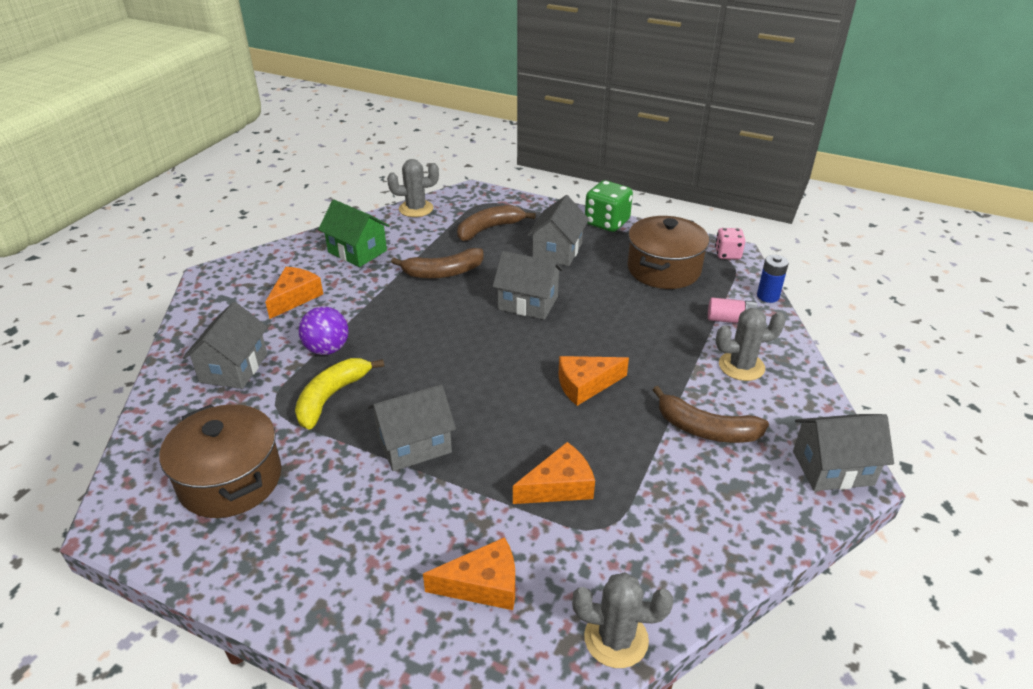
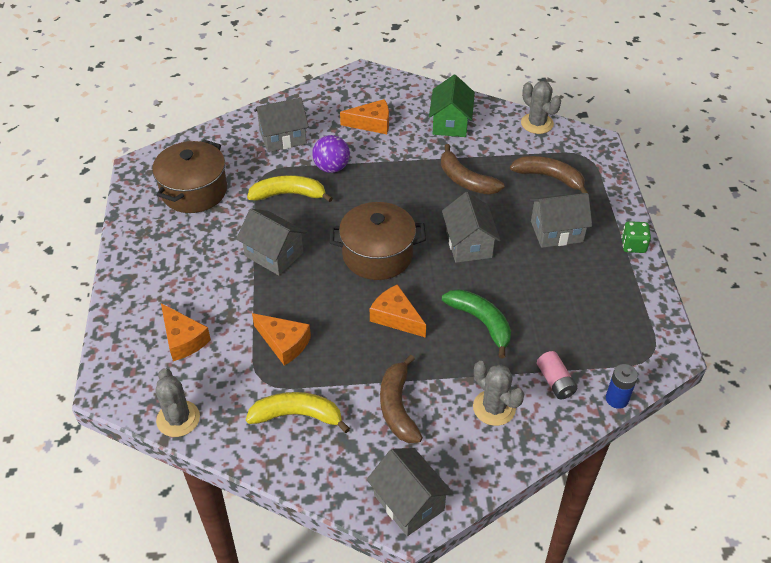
camera: 60 degrees right, 10 degrees up
green dice [585,180,633,232] -> green dice [621,221,651,253], size x0.63
brown pot [627,216,709,289] -> brown pot moved to [330,202,426,280]
pink dice [715,228,745,259] -> none
none -> yellow banana [246,392,350,433]
none -> green banana [442,289,511,359]

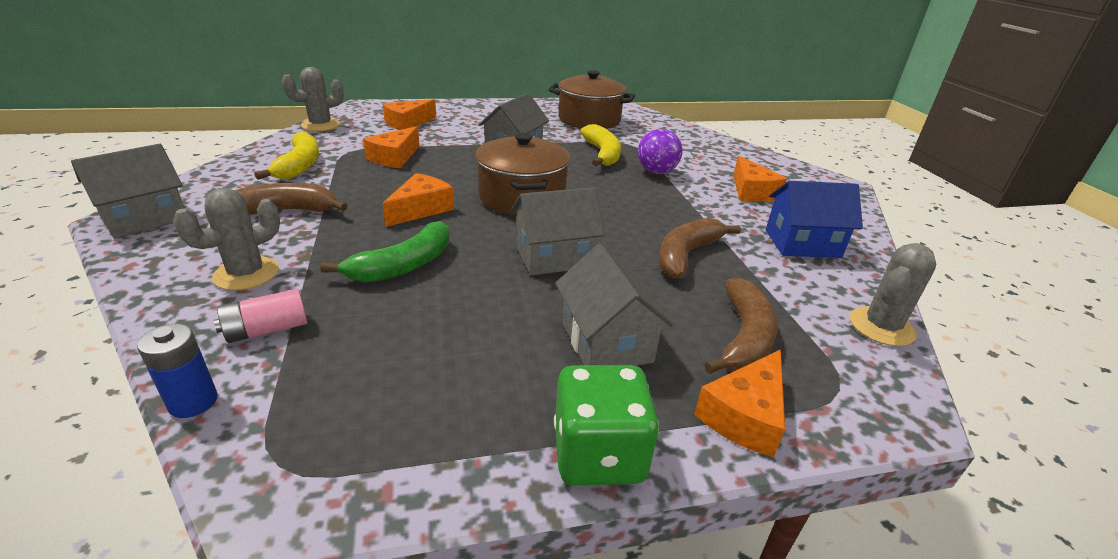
camera: 80 degrees right, 15 degrees down
grey house [254,97,309,152] -> none
green house [429,75,475,137] -> blue house [766,181,863,258]
green dice [621,221,651,253] -> green dice [554,365,659,485], size x1.60
none -> orange cheese [694,349,785,458]

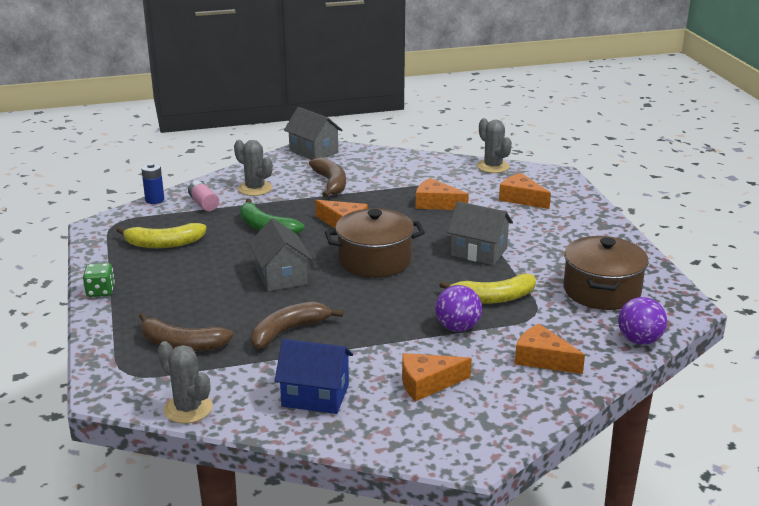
camera: 90 degrees right, 5 degrees down
yellow banana [255,131,319,180] -> yellow banana moved to [116,223,207,248]
green dice [554,365,659,485] -> green dice [83,263,115,297], size x0.63
grey house [555,244,674,366] -> none
brown banana [659,218,741,278] -> brown banana turned 75 degrees counterclockwise [251,302,343,349]
orange cheese [694,349,785,458] -> orange cheese moved to [515,324,585,374]
blue house [766,181,863,258] -> blue house turned 75 degrees counterclockwise [274,339,353,414]
none -> purple ball [618,297,667,345]

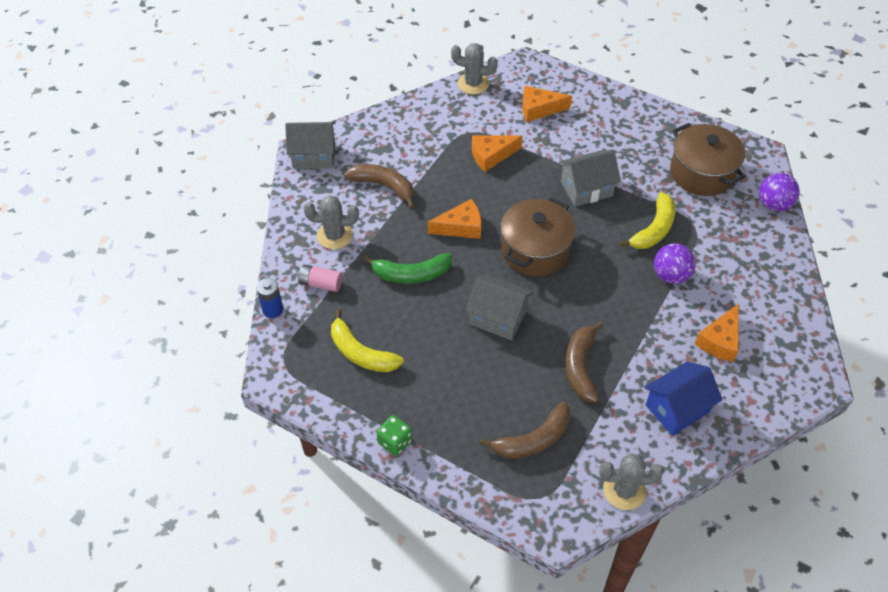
camera: 45 degrees left, 25 degrees up
yellow banana [116,223,207,248] -> yellow banana turned 90 degrees clockwise [331,309,404,372]
orange cheese [515,324,585,374] -> none

